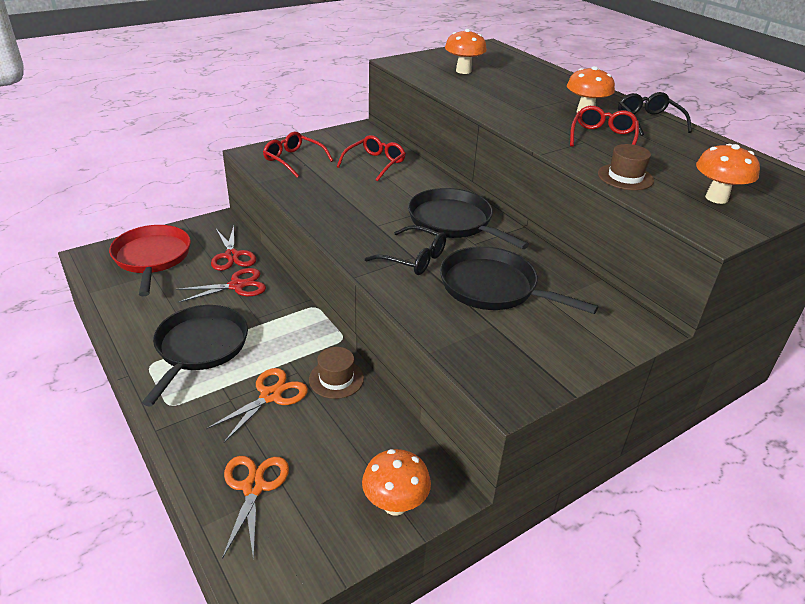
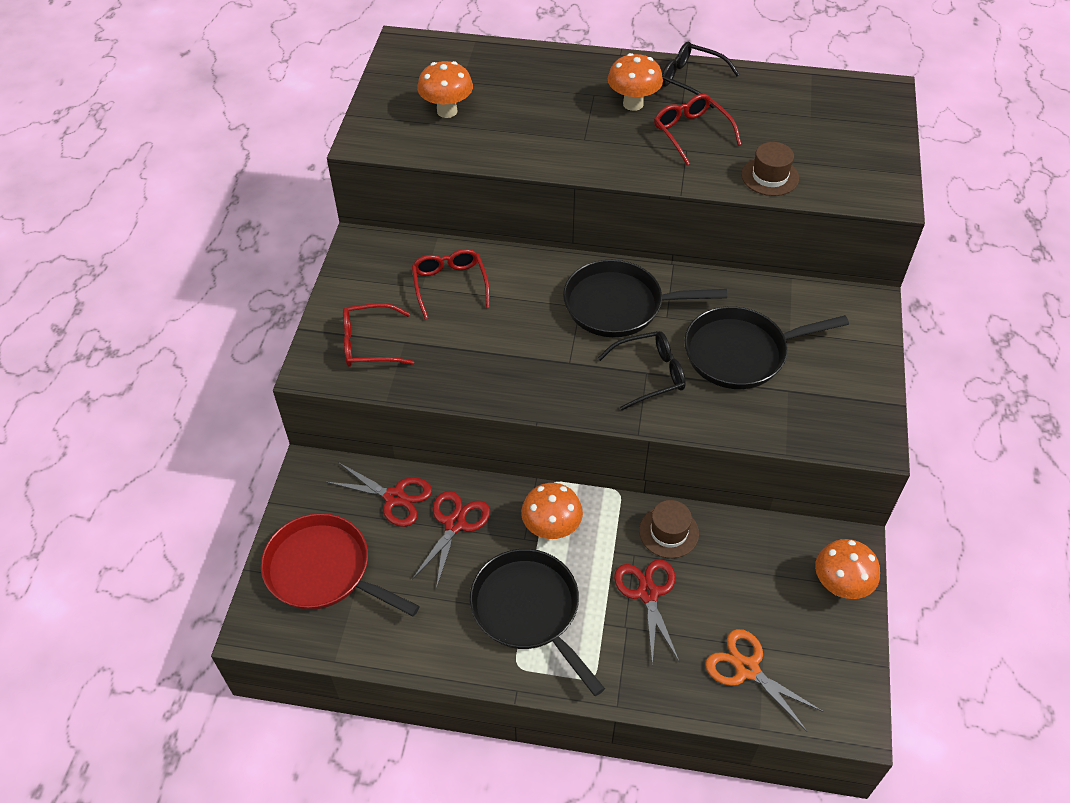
camera: 45 degrees left, 15 degrees up
orange scissors [206,368,308,443] -> red scissors [614,559,679,664]
orange mushroom [696,144,760,204] -> orange mushroom moved to [521,483,583,539]

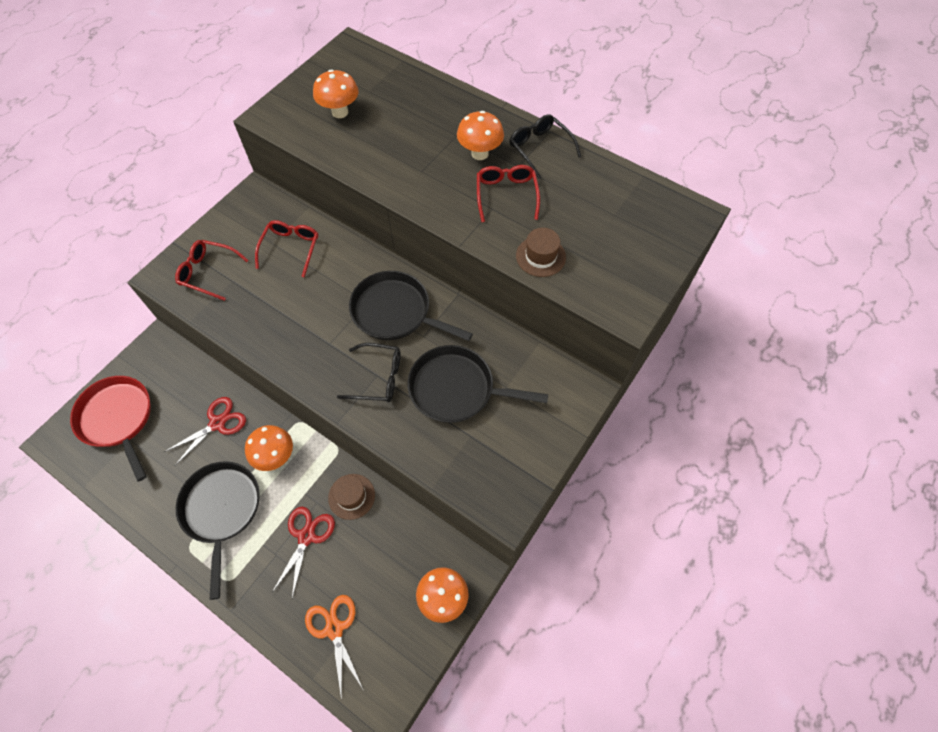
camera: 25 degrees right, 10 degrees up
red scissors [326,462,432,527] -> none

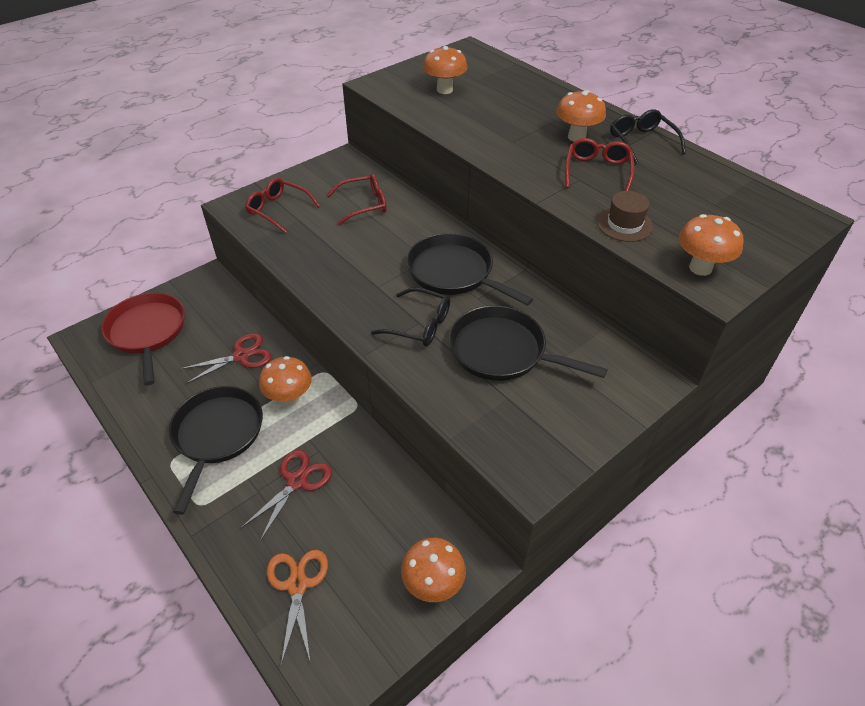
camera: 15 degrees right, 15 degrees down
red glasses [255,220,318,278] -> red glasses turned 45 degrees clockwise [327,174,387,225]
brown hat [328,474,375,520] -> none
none -> orange mushroom [679,214,744,276]

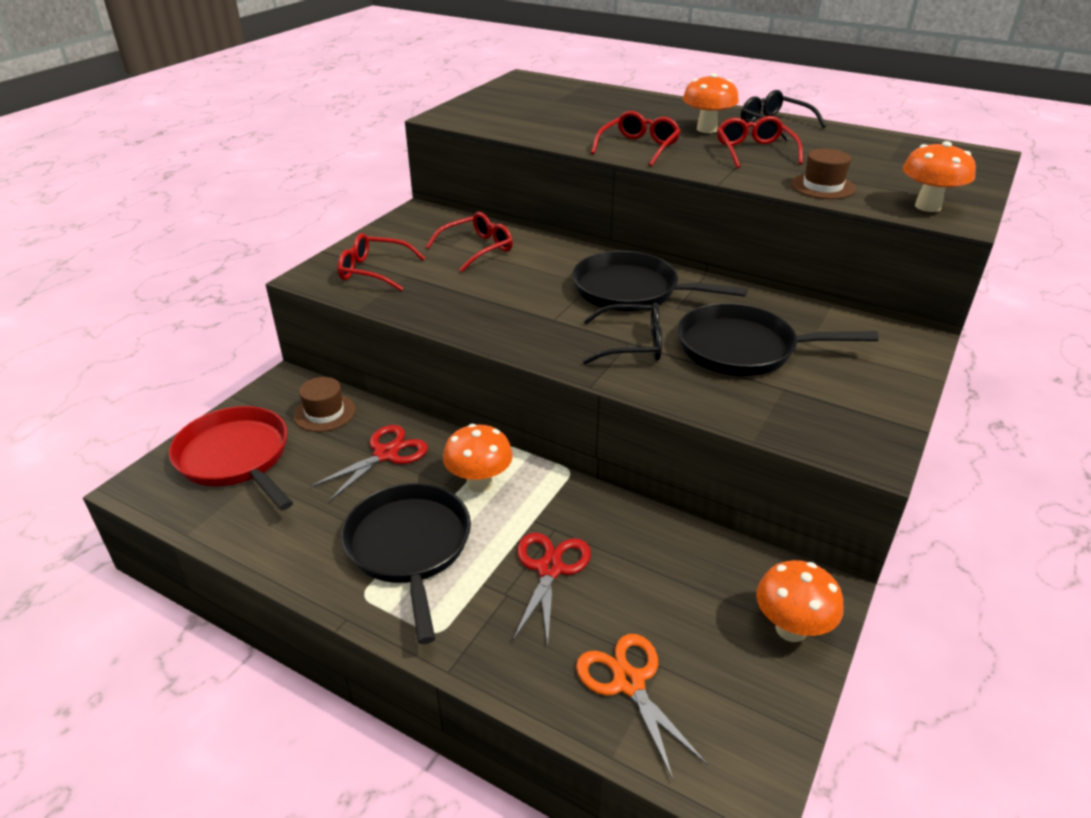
camera: 20 degrees left, 10 degrees down
orange mushroom [423,46,467,94] -> none
none -> brown hat [293,377,356,432]
none -> red glasses [591,111,681,167]

